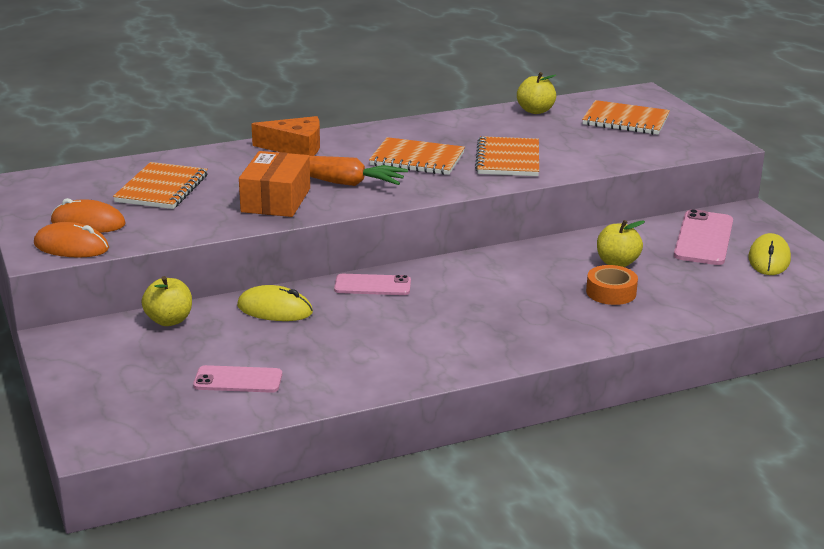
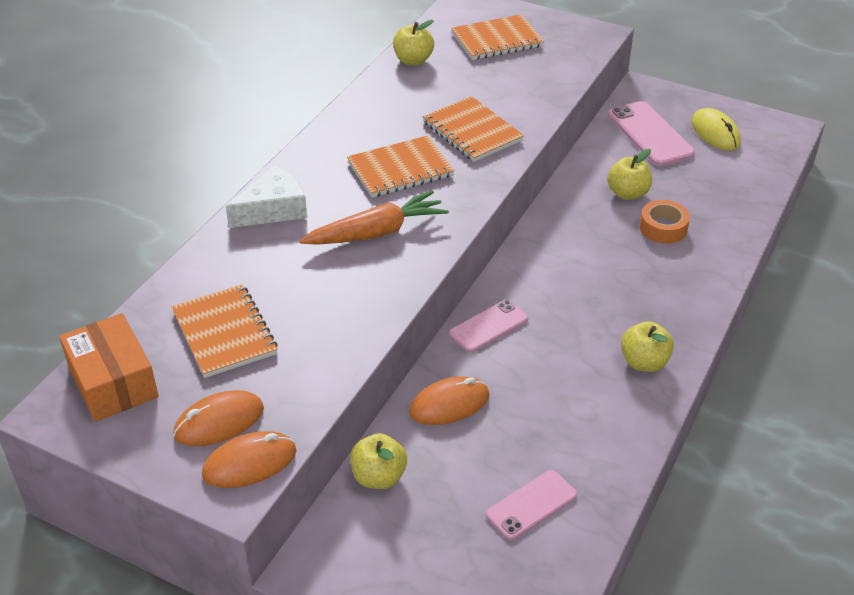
camera: 40 degrees left, 15 degrees up
yellow mouse [237,285,313,321] -> orange mouse [409,376,490,425]
orange box [239,151,310,217] -> orange box moved to [59,313,159,422]
orange cheese [251,116,320,156] -> white cheese [226,166,307,228]
none -> yellow apple [621,321,674,372]

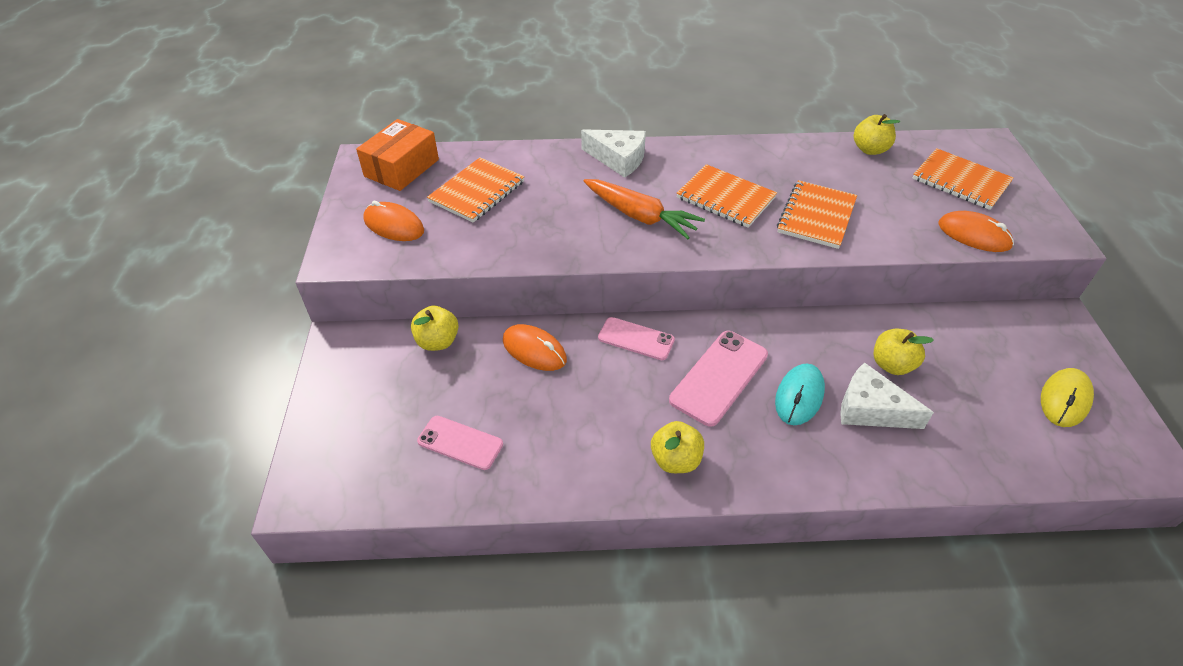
camera: 60 degrees right, 5 degrees up
orange mouse [202,431,296,488] -> orange mouse moved to [938,211,1014,252]
pink phone [608,101,695,166] -> pink phone moved to [669,331,768,427]
orange tape [640,200,690,244] -> white cheese [840,362,934,429]
none -> turquoise mouse [775,364,825,425]

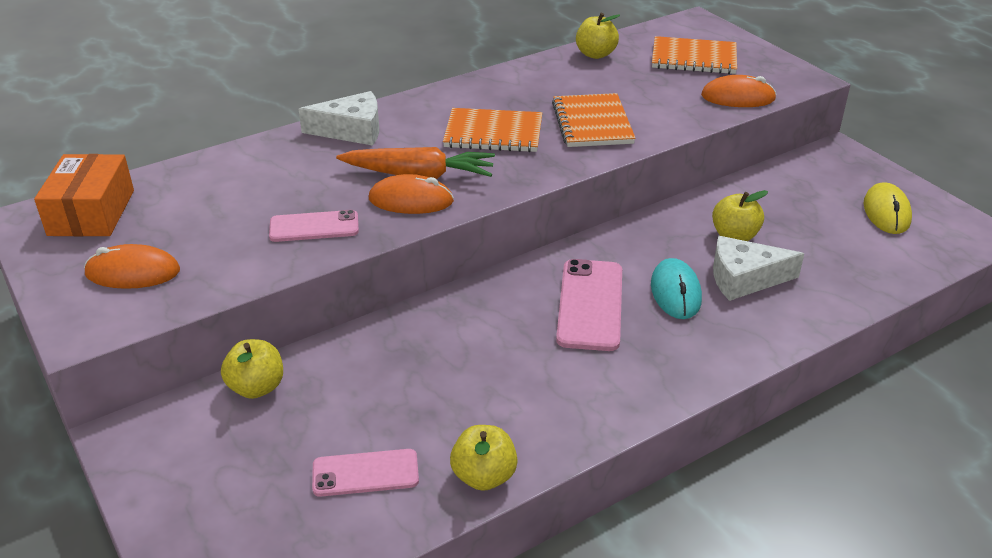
camera: 30 degrees left, 10 degrees down
orange notebook [427,157,525,223] -> none
orange mouse [503,324,567,371] -> orange mouse moved to [369,174,454,214]
pink phone [598,317,675,360] -> pink phone moved to [269,210,359,242]
yellow apple [651,421,704,473] -> yellow apple moved to [450,425,518,491]

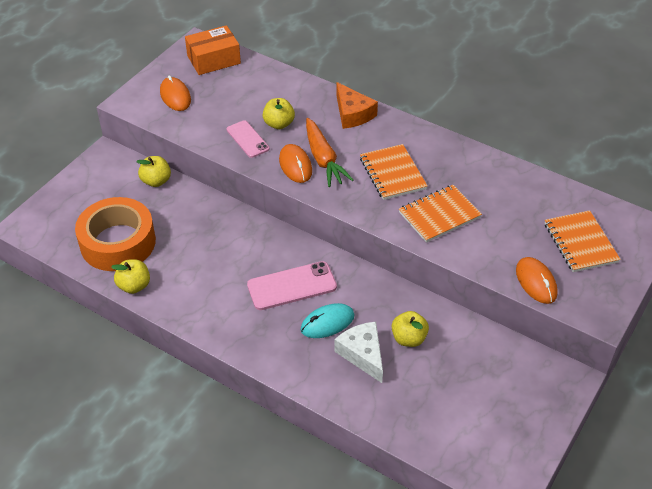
camera: 65 degrees right, 10 degrees up
white cheese [299,91,379,146] -> orange cheese [336,82,378,129]
pink phone [312,449,419,497] -> orange tape [75,197,156,271]
yellow apple [576,13,620,59] -> yellow apple moved to [263,98,295,129]
yellow mouse [864,182,912,234] -> none

